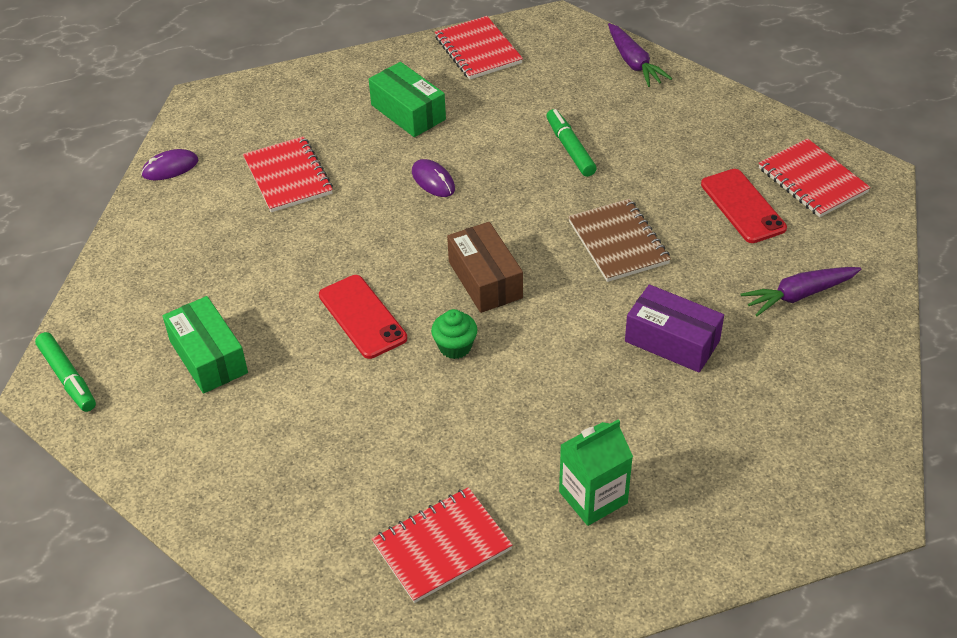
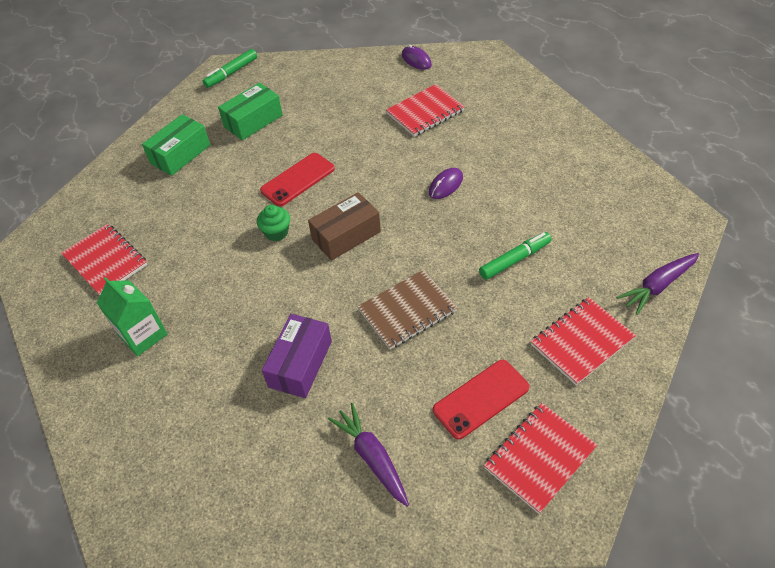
camera: 80 degrees right, 5 degrees up
green box [369,62,446,137] -> green box moved to [142,114,210,176]
red notebook [435,16,523,80] -> red notebook moved to [531,297,636,385]

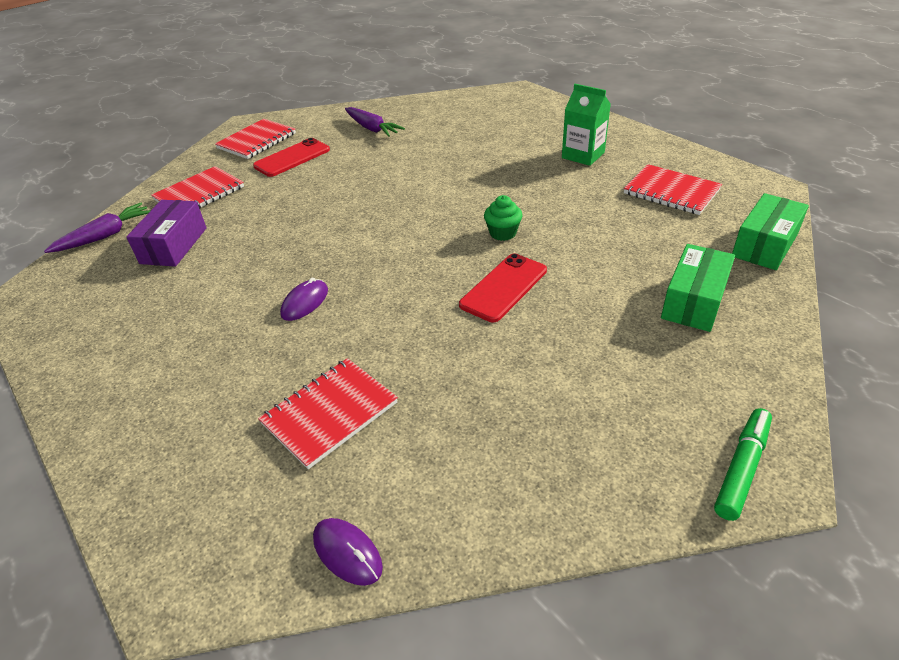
camera: 170 degrees right, 10 degrees down
green box [218,83,283,140] -> green box moved to [732,193,809,270]
purple box [262,314,332,398] -> purple box moved to [126,200,207,267]
brown box [308,192,381,261] -> none
brown notebook [357,270,457,349] -> none
green marker [479,232,552,280] -> none

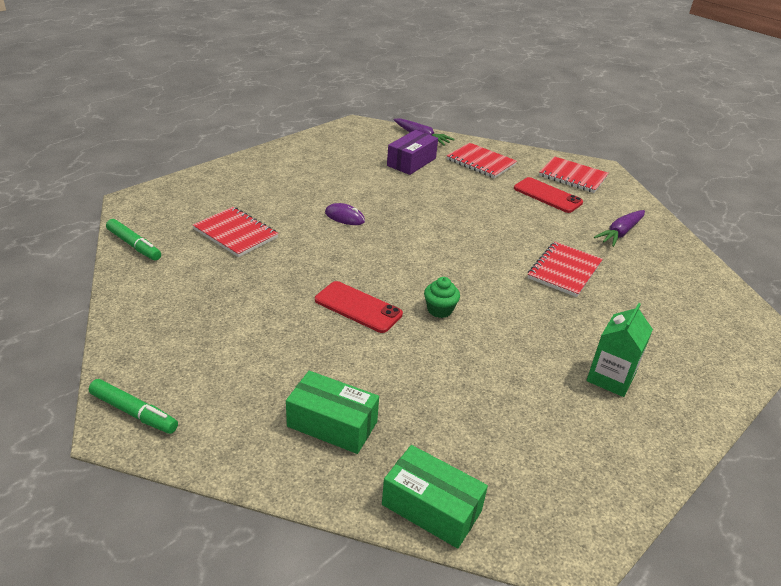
camera: 80 degrees right, 5 degrees down
purple box [126,200,207,267] -> purple box turned 60 degrees counterclockwise [387,130,438,175]
purple mouse [313,518,383,586] -> green marker [106,219,161,261]
red notebook [624,164,722,215] -> red notebook moved to [528,242,603,297]

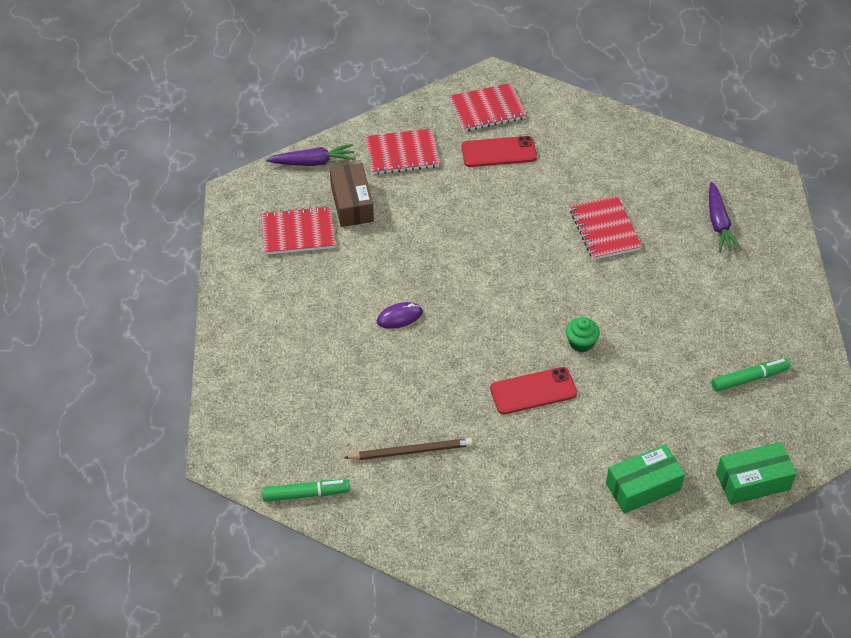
camera: 45 degrees left, 15 degrees up
green marker [89,379,178,434] -> green marker moved to [712,358,790,392]
red notebook [193,207,279,257] -> red notebook moved to [261,206,335,255]
purple box [387,130,438,175] -> brown box [330,163,374,227]
green carton [587,303,653,397] -> none
purple carrot [594,210,645,247] -> purple carrot moved to [709,182,742,252]
none -> brown pencil [344,438,473,460]

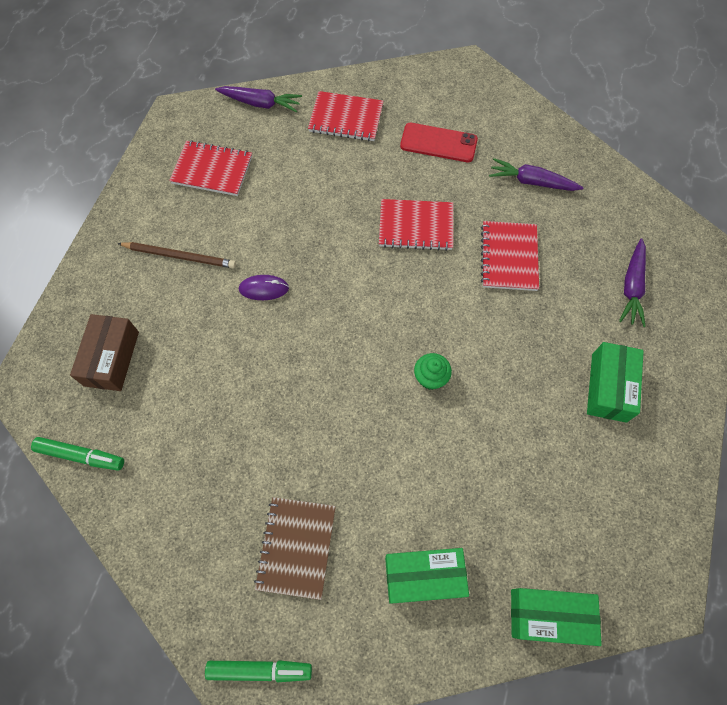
camera: 20 degrees right, 15 degrees up
brown box [330,163,374,227] -> brown box moved to [70,314,139,391]
brown pencil [344,438,473,460] -> brown pencil moved to [117,242,236,268]
red notebook [449,83,526,131] -> red notebook moved to [379,199,453,251]
red phone [490,367,577,414] -> none
green marker [712,358,790,392] -> green marker moved to [205,660,312,682]
none -> brown notebook [254,497,336,600]
none -> purple carrot [489,158,584,191]
none -> green box [587,342,644,423]

